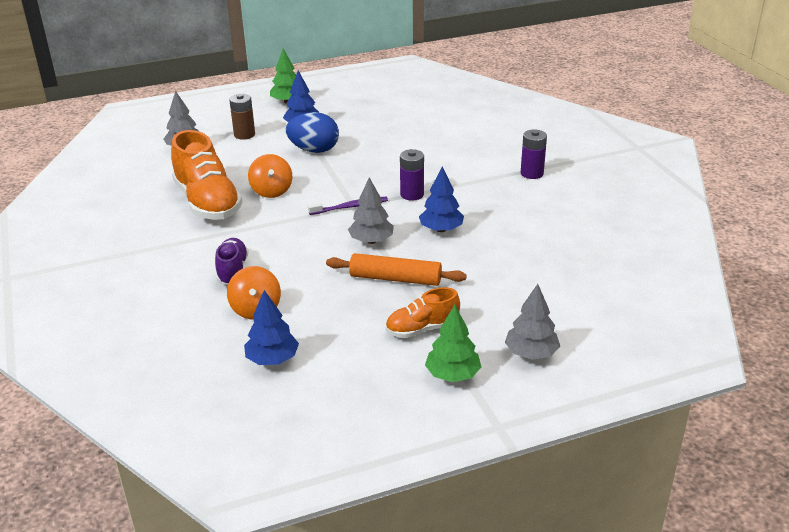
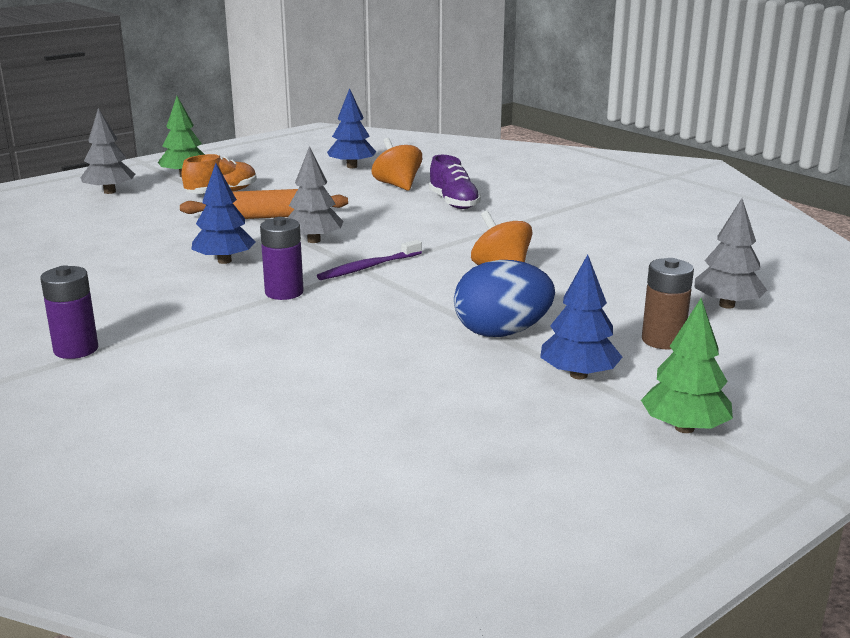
camera: 160 degrees right, 10 degrees down
orange shoe [171,130,243,220] -> none

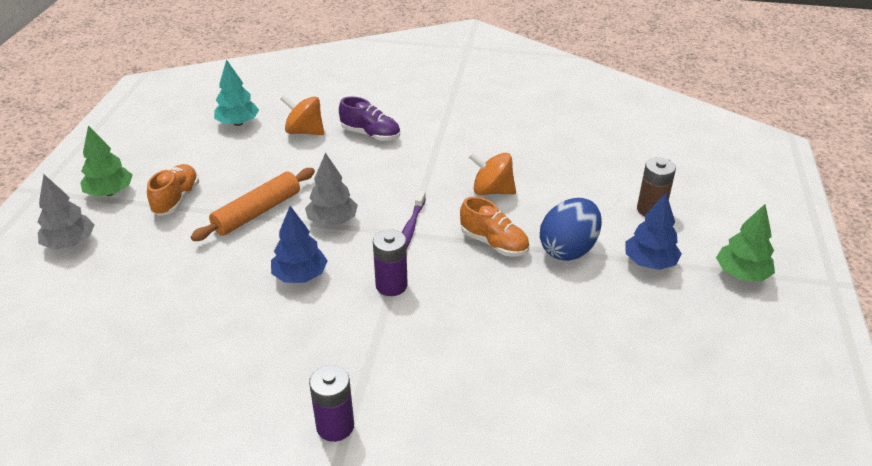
camera: 40 degrees left, 15 degrees up
blue tree [327,88,376,168] -> turquoise tree [214,59,259,126]
grey tree [694,198,767,309] -> none
none -> orange shoe [460,197,529,257]

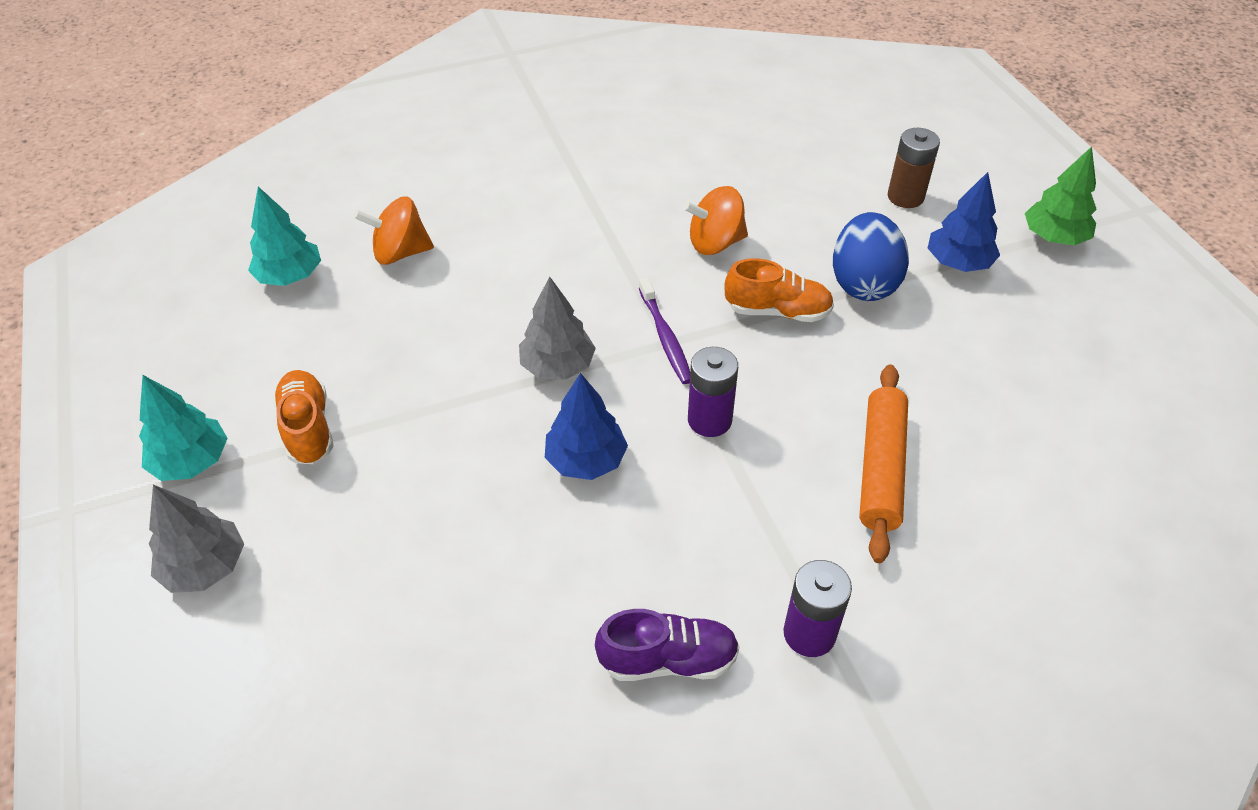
camera: 30 degrees left, 10 degrees up
green tree [80,125,133,197] -> turquoise tree [139,375,228,481]
orange rolling pin [191,168,315,241] -> orange rolling pin moved to [859,365,908,563]
purple shoe [339,96,400,141] -> purple shoe moved to [595,609,740,681]

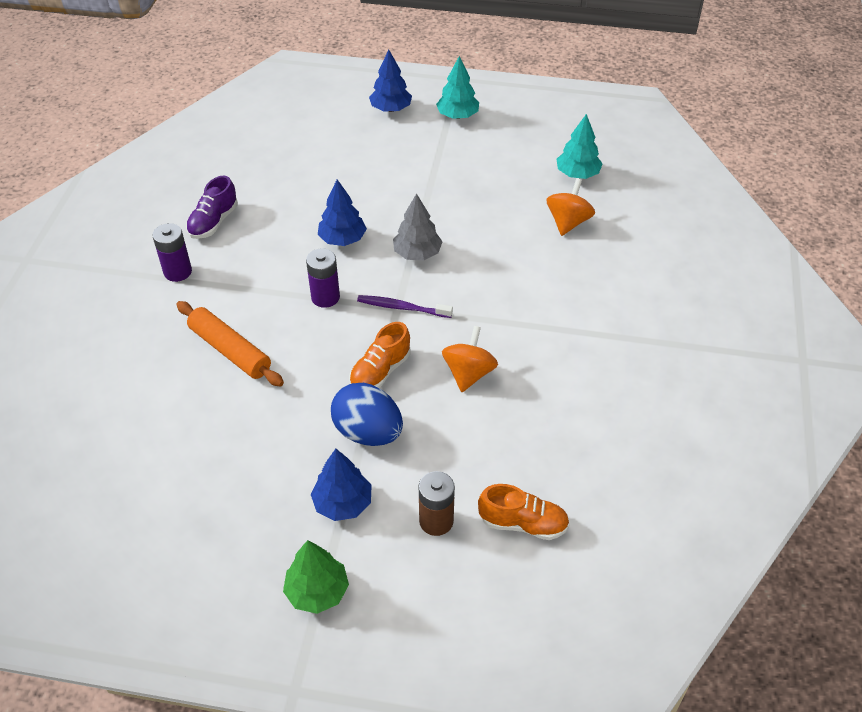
camera: 120 degrees right, 0 degrees up
grey tree [149,485,244,593] -> blue tree [369,50,412,112]
orange shoe [273,370,334,464] -> orange shoe moved to [478,484,570,540]

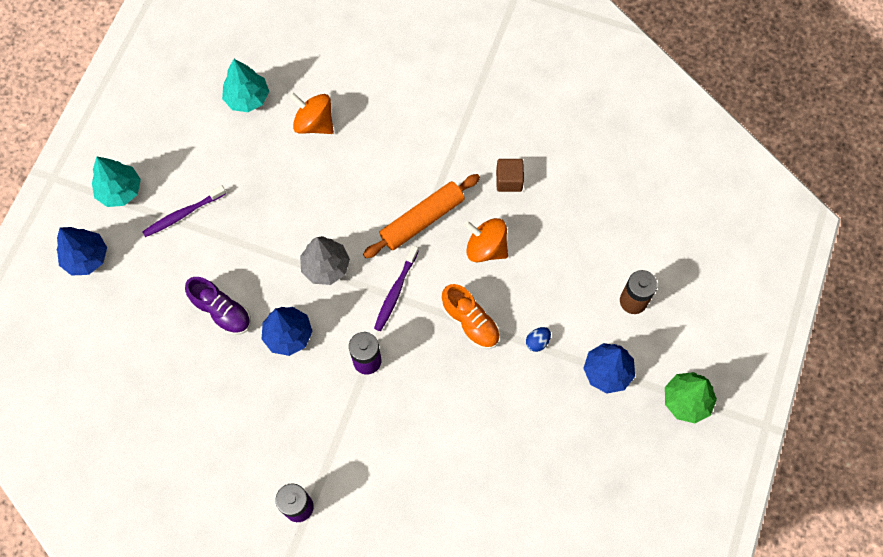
camera: 80 degrees left, 20 degrees up
orange rolling pin [176,301,284,386] -> orange rolling pin moved to [363,174,480,258]
purple shoe [186,175,238,239] -> purple shoe moved to [185,277,251,335]
blue egg [331,383,403,446] -> blue egg [526,327,551,352], size x0.41
orange shoe [478,484,570,540] -> none
none -> purple toothbrush [142,185,226,237]
none -> brown cube [496,159,524,192]

